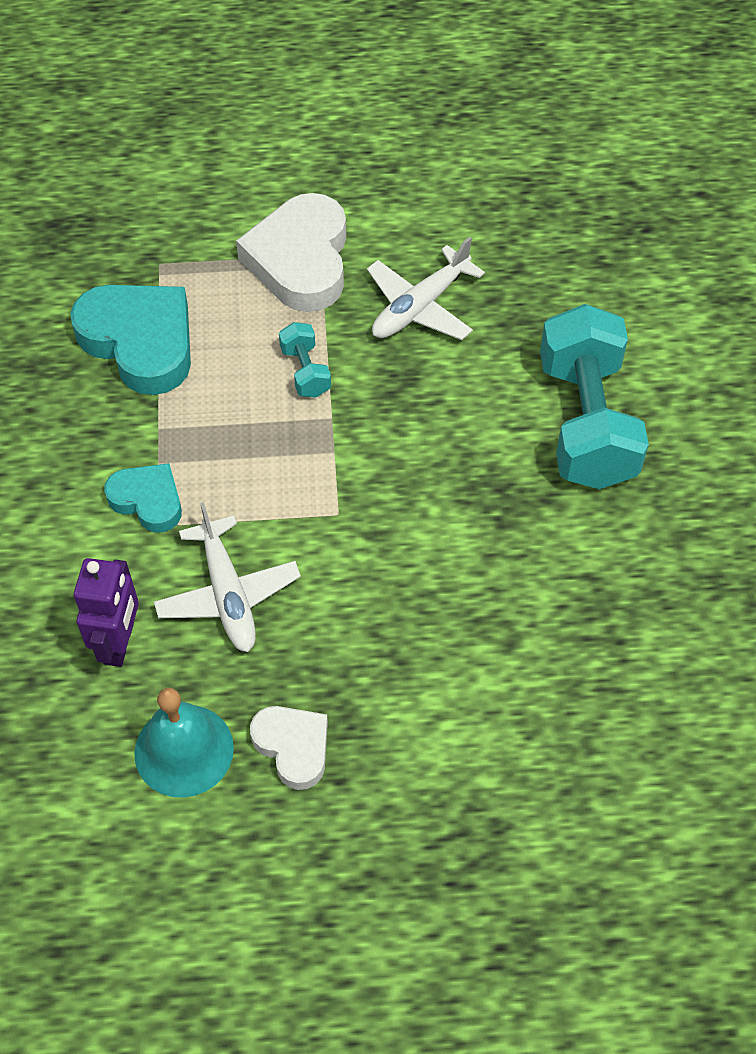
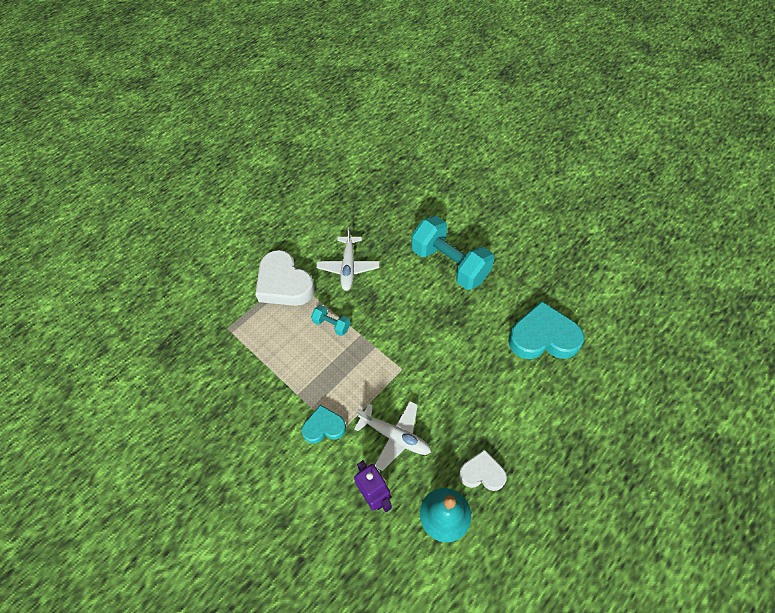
camera: 40 degrees left, 0 degrees up
turquoise heart [70,285,191,395] -> turquoise heart moved to [508,301,584,359]

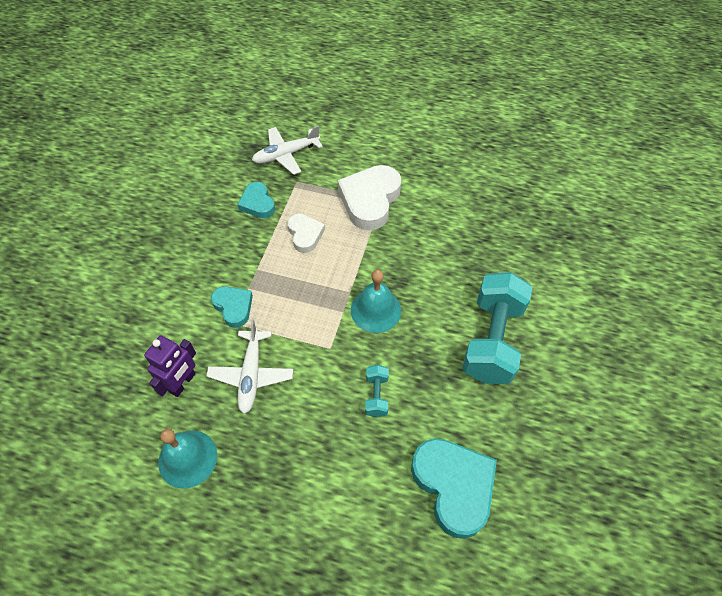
camera: 60 degrees right, 0 degrees up
turquoise dumbbell [311,305,350,336] -> turquoise dumbbell moved to [365,365,389,417]
white plane [316,227,379,291] -> white plane moved to [252,125,323,175]
white heart [459,449,507,491] -> white heart moved to [287,214,325,253]
none -> turquoise heart [237,182,275,218]
none -> turquoise bell [351,270,401,333]

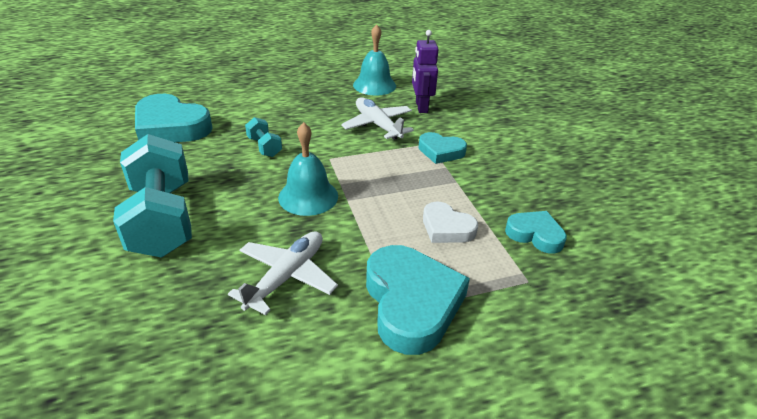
camera: 145 degrees right, 20 degrees down
white plane [252,125,323,175] -> white plane moved to [228,231,338,315]
white heart [338,165,401,231] -> turquoise heart [366,245,470,355]

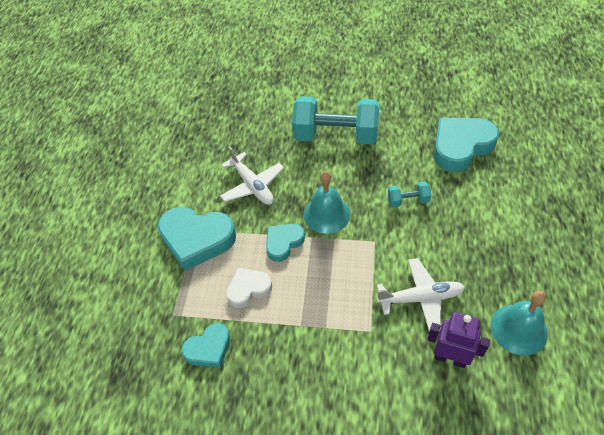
camera: 120 degrees right, 15 degrees up
turquoise heart [418,132,467,164] -> turquoise heart moved to [266,224,305,262]

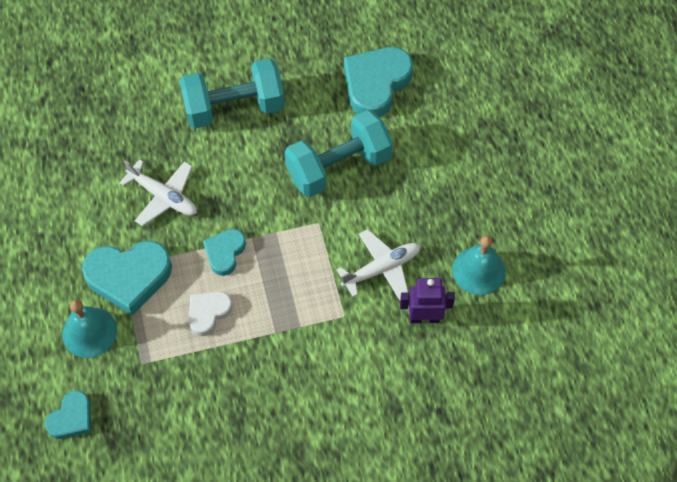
camera: 25 degrees left, 10 degrees up
turquoise heart [181,323,230,368] -> turquoise heart moved to [45,390,91,439]
turquoise bell [304,171,350,234] -> turquoise bell moved to [62,300,117,358]
turquoise dumbbell [388,182,431,208] -> turquoise dumbbell [285,110,393,197], size x2.28

